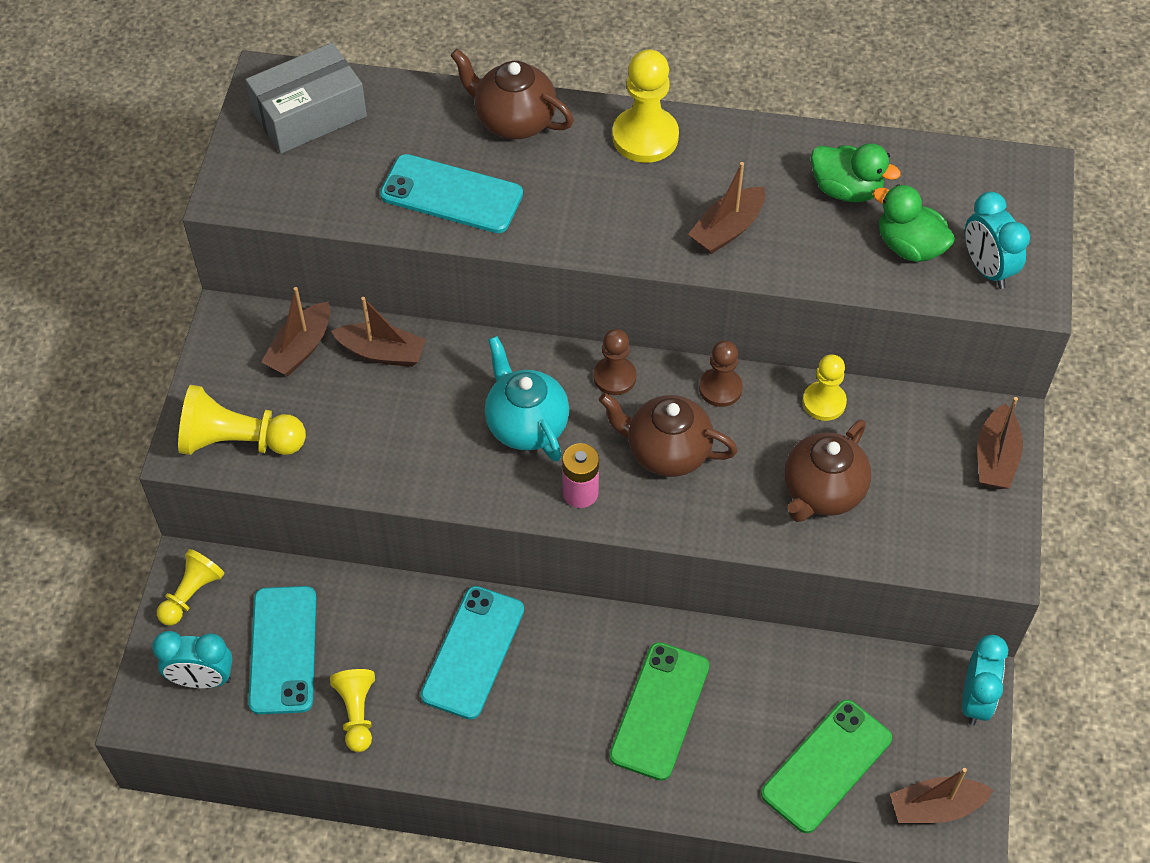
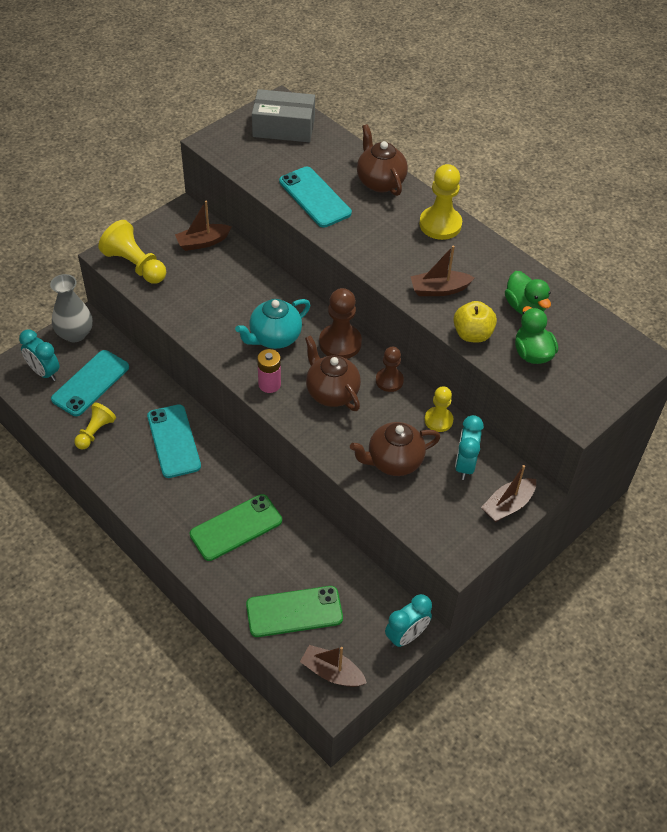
camera: 35 degrees right, 5 degrees down
yellow pawn [157,549,225,625] -> grey vase [50,274,93,342]
brown boat [331,297,426,367] -> none
turquoise phone [421,586,524,720] -> turquoise phone turned 75 degrees counterclockwise [147,404,201,478]
turquoise teapot [485,336,569,462] -> turquoise teapot turned 135 degrees counterclockwise [235,299,310,349]
brown pawn [593,329,636,395] -> brown pawn [319,288,362,359], size x1.56
turquoise clock [965,192,1030,289] -> turquoise clock moved to [455,415,484,480]
none -> yellow apple [453,301,497,343]

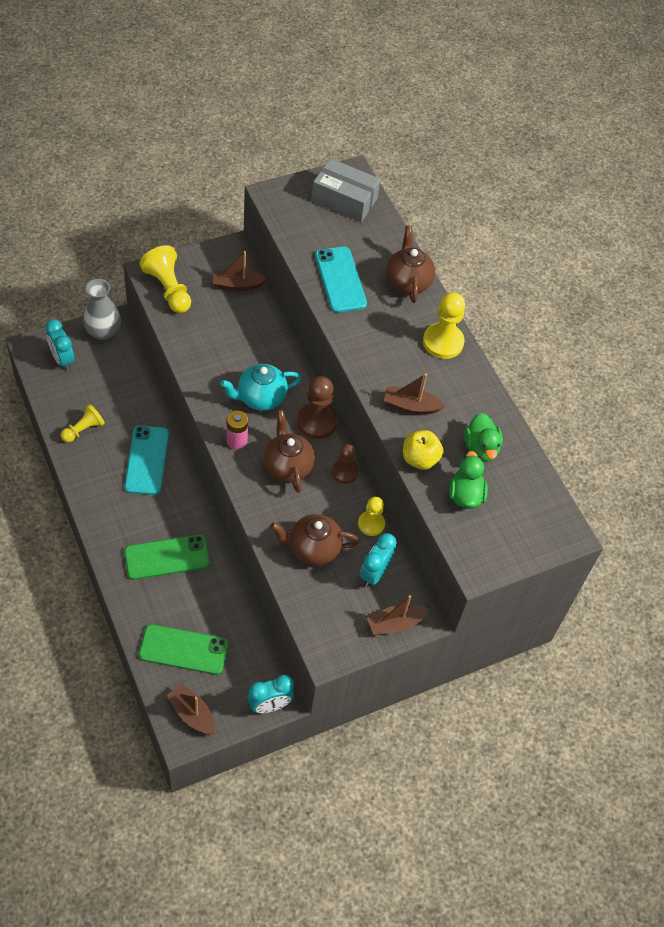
camera: 15 degrees right, 5 degrees up
turquoise phone [51,350,129,416] -> none

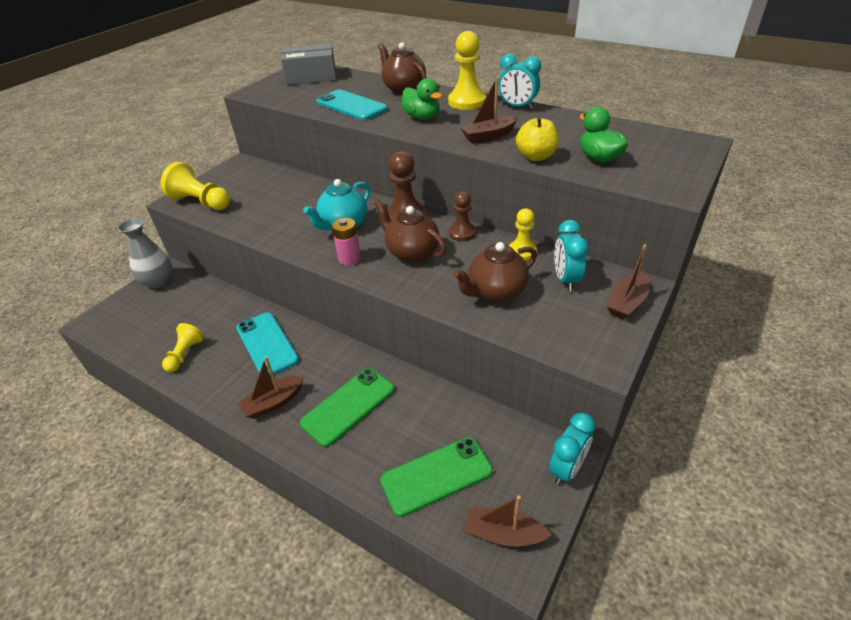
camera: 25 degrees left, 15 degrees down
turquoise clock [45,319,74,371] -> turquoise clock moved to [498,54,541,109]
brown boat [213,251,267,291] -> brown boat moved to [238,356,304,419]
green duck [464,413,503,462] -> green duck moved to [401,78,442,120]

